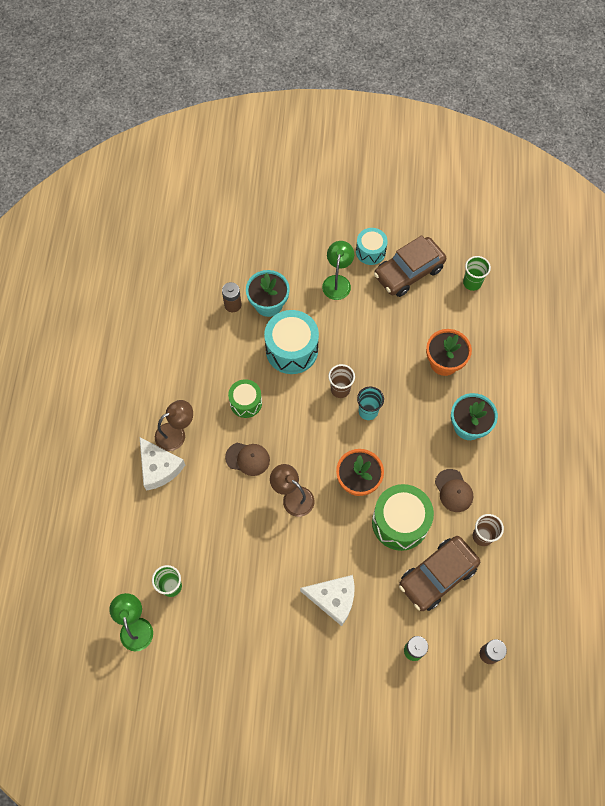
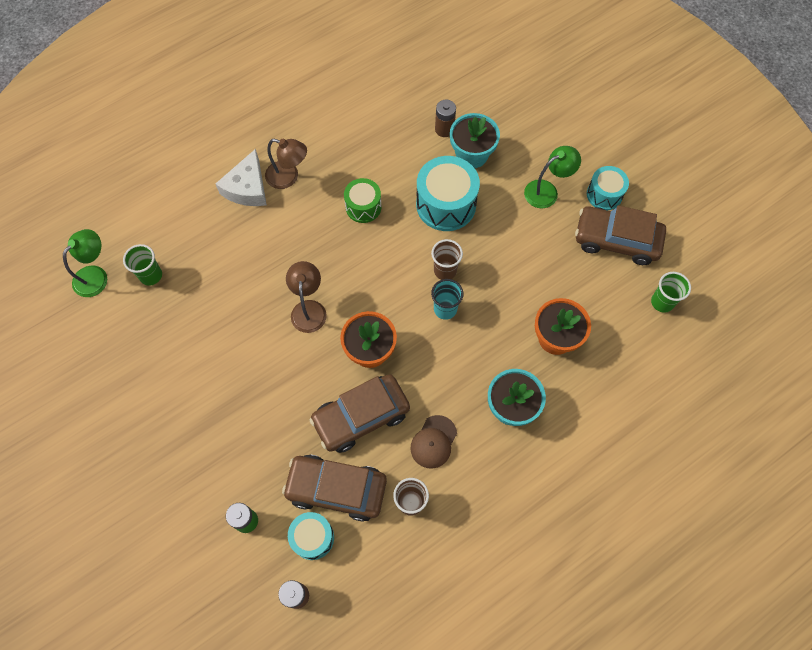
camera: 50 degrees right, 0 degrees up
brown cap [225,443,270,476] -> none
white cheese [300,575,354,626] -> none
green drum [372,484,434,551] -> brown car [309,374,410,453]
none -> turquoise drum [288,512,334,560]

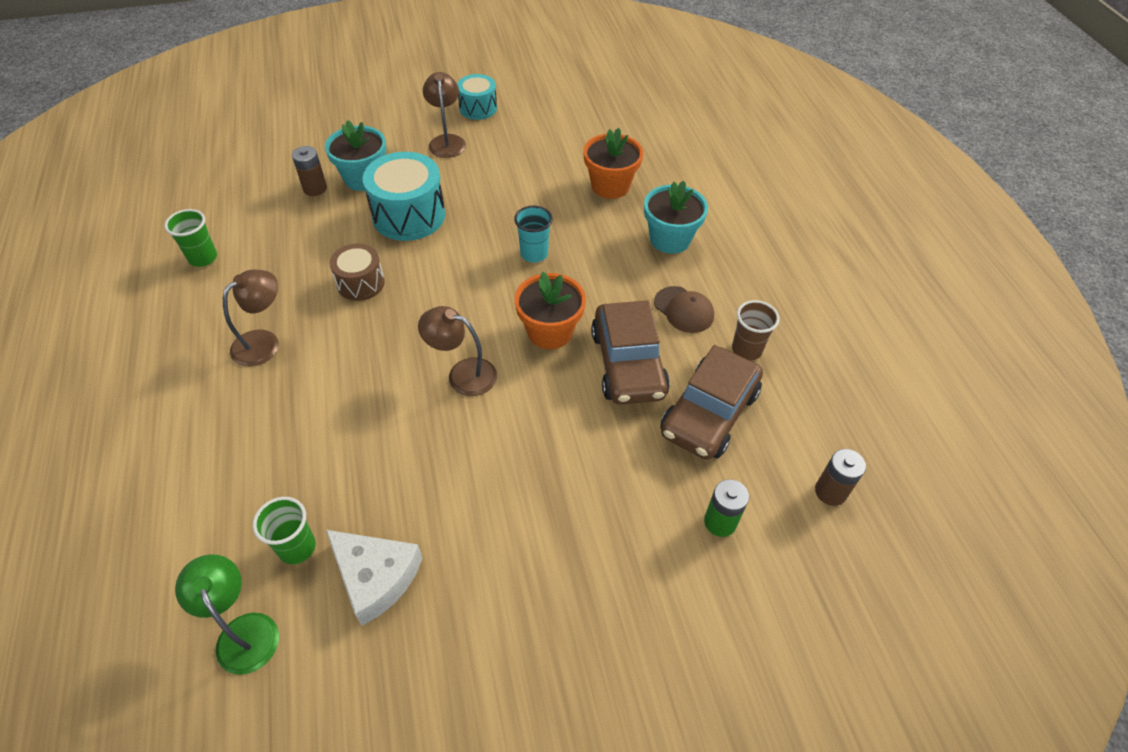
camera: 70 degrees left, 15 degrees down
white cheese [216,149,267,206] -> white cheese moved to [326,530,423,626]
turquoise drum [288,512,334,560] -> none
green drum [344,178,382,223] -> brown drum [330,243,385,301]
brown cup [431,239,463,280] -> none
green lamp [524,146,581,208] -> brown lamp [423,72,466,158]
brown car [575,205,666,265] -> none
green cup [651,272,691,313] -> green cup moved to [164,209,217,267]

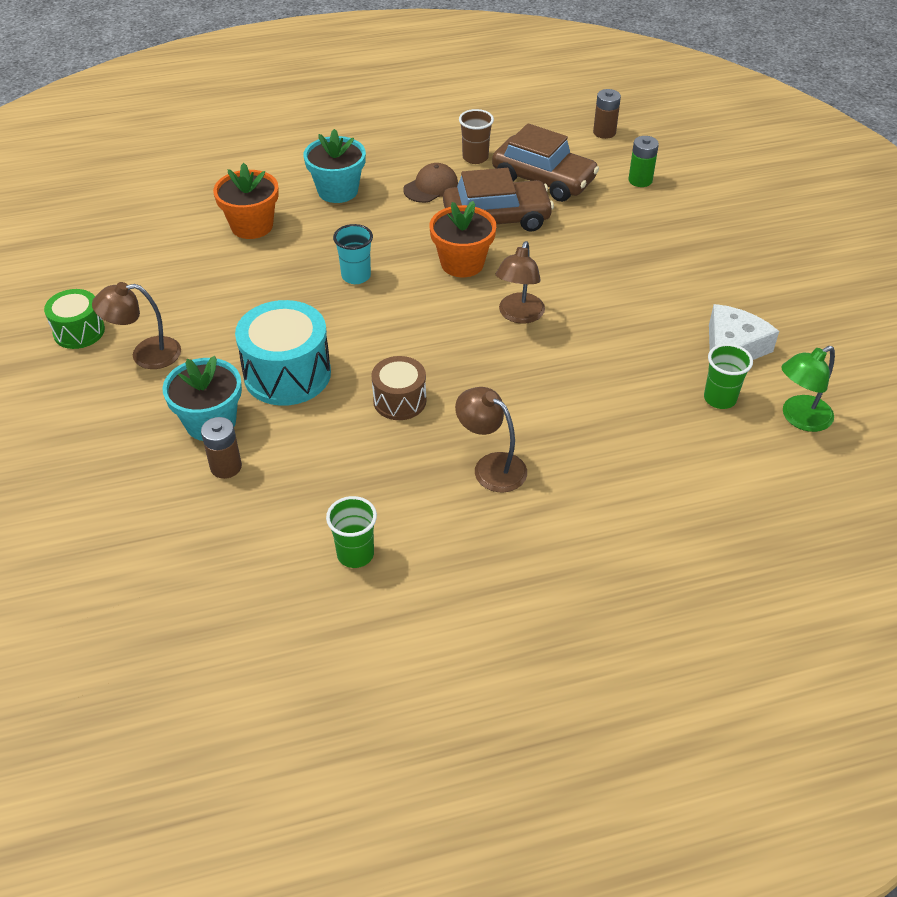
camera: 90 degrees left, 5 degrees down
turquoise drum [457,74,497,120] -> green drum [44,289,105,349]

